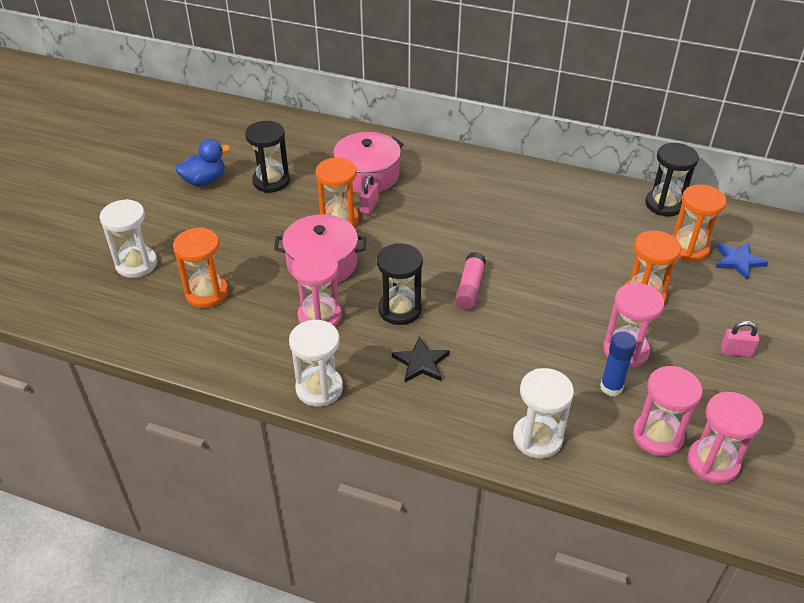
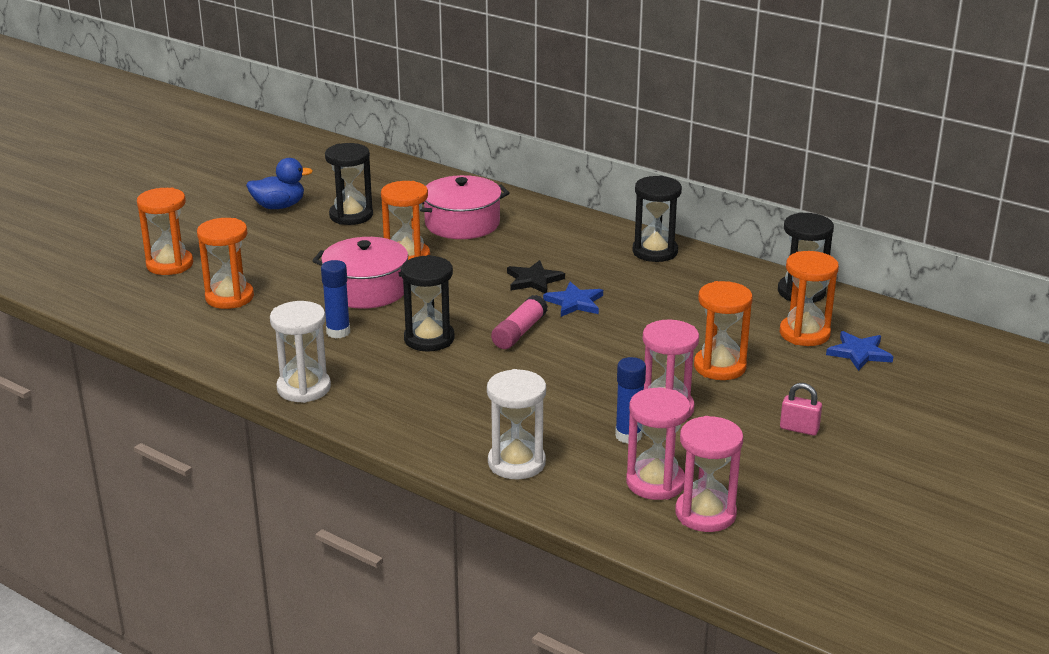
camera: 15 degrees right, 15 degrees down
white hourglass [100,199,157,278] -> orange hourglass [137,188,193,275]
pink hourglass [292,250,342,326] -> blue glue stick [321,260,350,338]
pink padlock [359,175,379,214] -> none
black star [392,336,450,382] -> black star moved to [507,260,565,293]
none -> blue star [543,282,603,317]
none -> black hourglass [633,176,682,262]

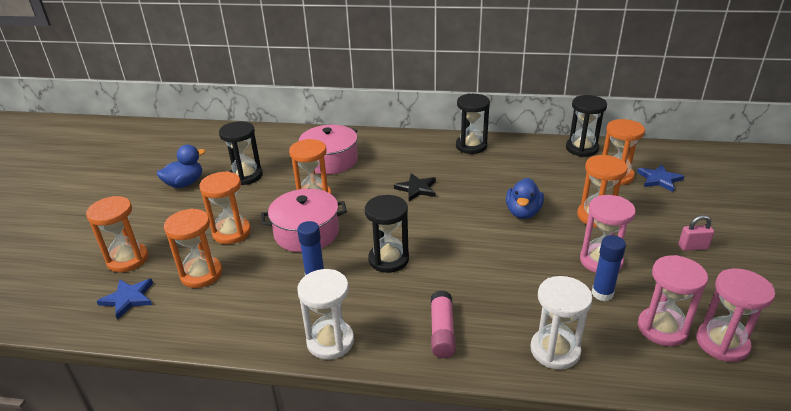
camera: 25 degrees left, 5 degrees up
pink glue stick [491,295,548,349] -> pink glue stick moved to [431,290,456,358]
blue star [543,282,603,317] -> blue star moved to [97,279,153,320]
none -> orange hourglass [199,171,251,244]
none -> blue duck [506,178,544,219]

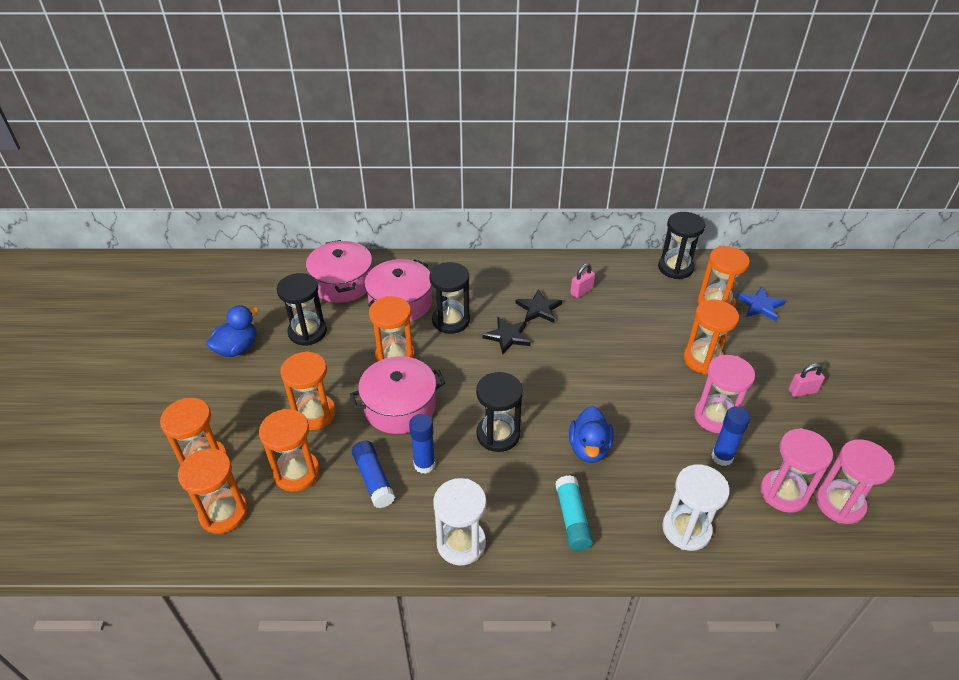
camera: 10 degrees left, 10 degrees up
blue star [97,279,153,320] -> orange hourglass [178,448,248,534]
pink glue stick [431,290,456,358] -> turquoise glue stick [555,475,593,551]
black hourglass [456,94,490,154] -> black hourglass moved to [429,262,470,334]
blue duck [506,178,544,219] -> blue duck moved to [569,406,614,463]
none -> pink pot [306,240,372,303]
none -> blue glue stick [352,441,395,508]
none -> black star [515,289,562,323]
none -> pink padlock [570,263,595,298]

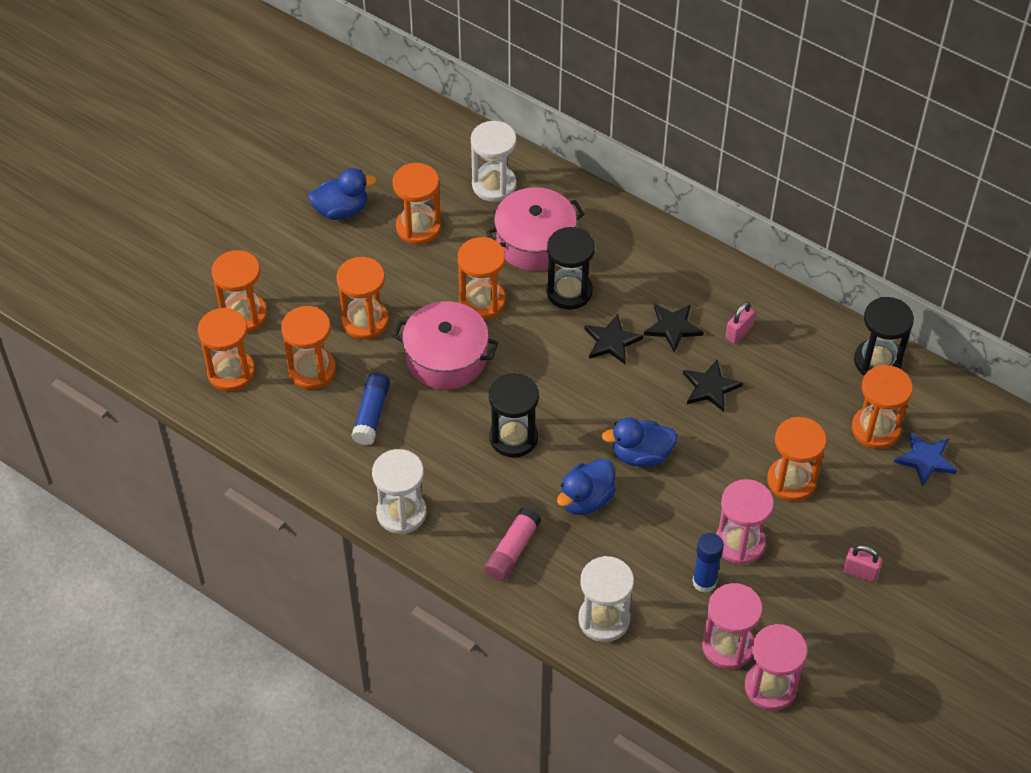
camera: 35 degrees right, 10 degrees up
black hourglass [277,273,327,346] -> orange hourglass [393,163,441,245]
pink pot [306,240,372,303] -> white hourglass [471,121,516,202]
blue glue stick [409,414,435,474] -> none
turquoise glue stick [555,475,593,551] -> pink glue stick [484,507,541,581]
pink padlock [570,263,595,298] -> pink padlock turned 45 degrees counterclockwise [726,302,755,344]
none -> blue duck [602,417,677,467]
none -> black star [683,359,743,412]

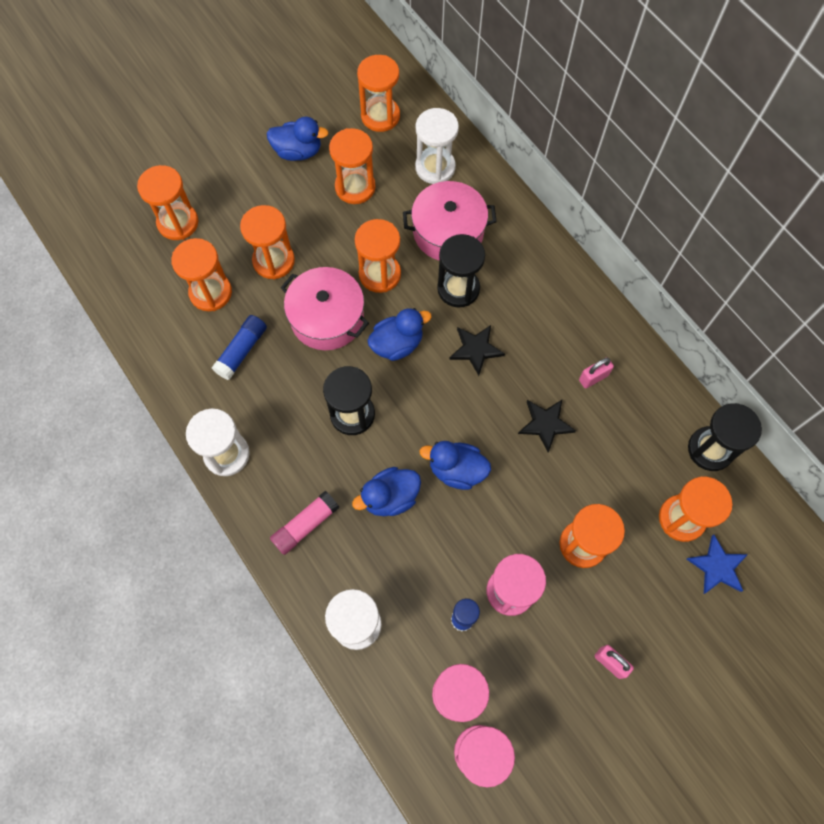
camera: 20 degrees right, 15 degrees up
orange hourglass [198,308,255,391] -> orange hourglass moved to [357,55,400,132]
black star [644,304,704,353] -> none
none -> blue duck [367,308,432,361]

